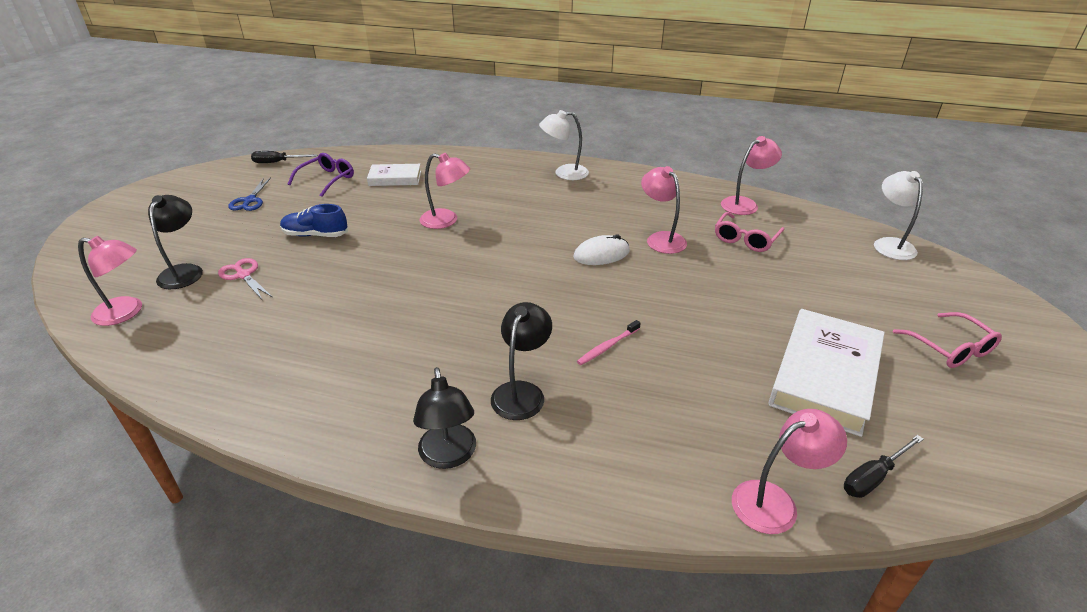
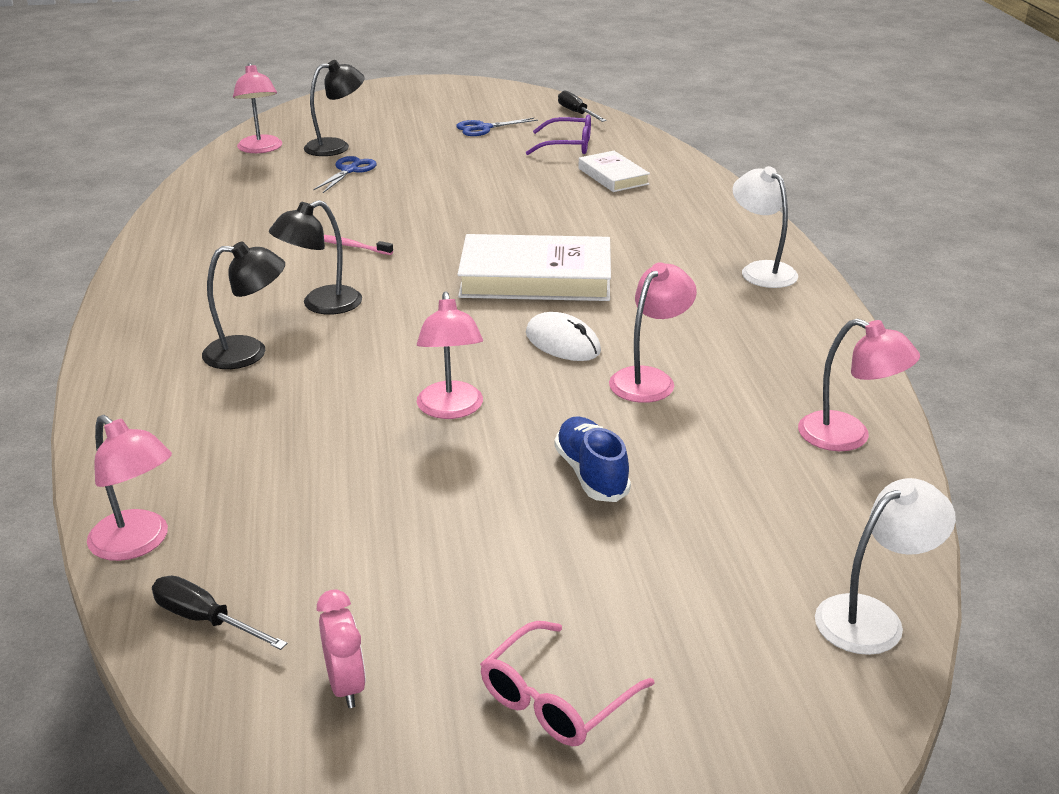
camera: 65 degrees right, 5 degrees down
pink scissors [218,258,272,299] -> blue scissors [313,156,377,193]
blue shoe [280,204,348,237] -> blue shoe moved to [554,417,631,502]
black lamp [413,367,476,469] -> black lamp moved to [269,200,362,315]
pink lamp [420,153,470,229] -> pink lamp moved to [417,291,483,419]
pink toothbrush [577,320,641,365] -> pink toothbrush moved to [324,235,393,255]
pink glasses [715,212,785,252] -> none
white book [768,309,885,437] -> white book moved to [457,234,611,301]
none -> pink clock [317,589,366,708]

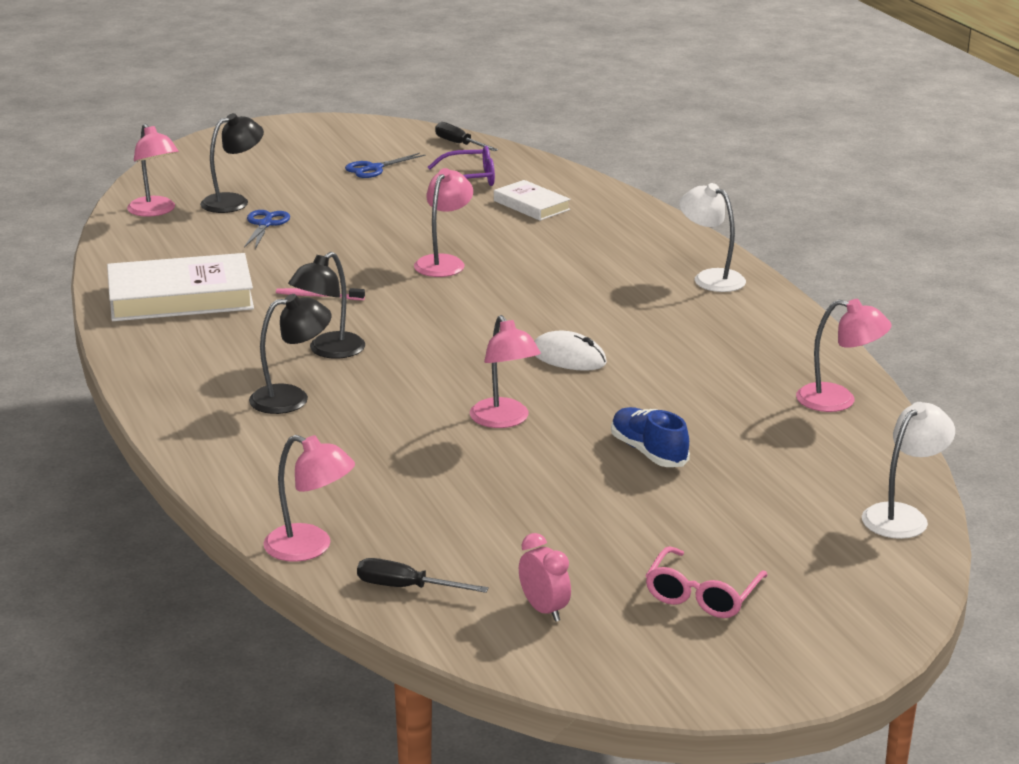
camera: 15 degrees left, 5 degrees down
white book [457,234,611,301] -> white book moved to [107,253,254,321]
pink lamp [609,262,697,403] -> pink lamp moved to [414,168,473,277]

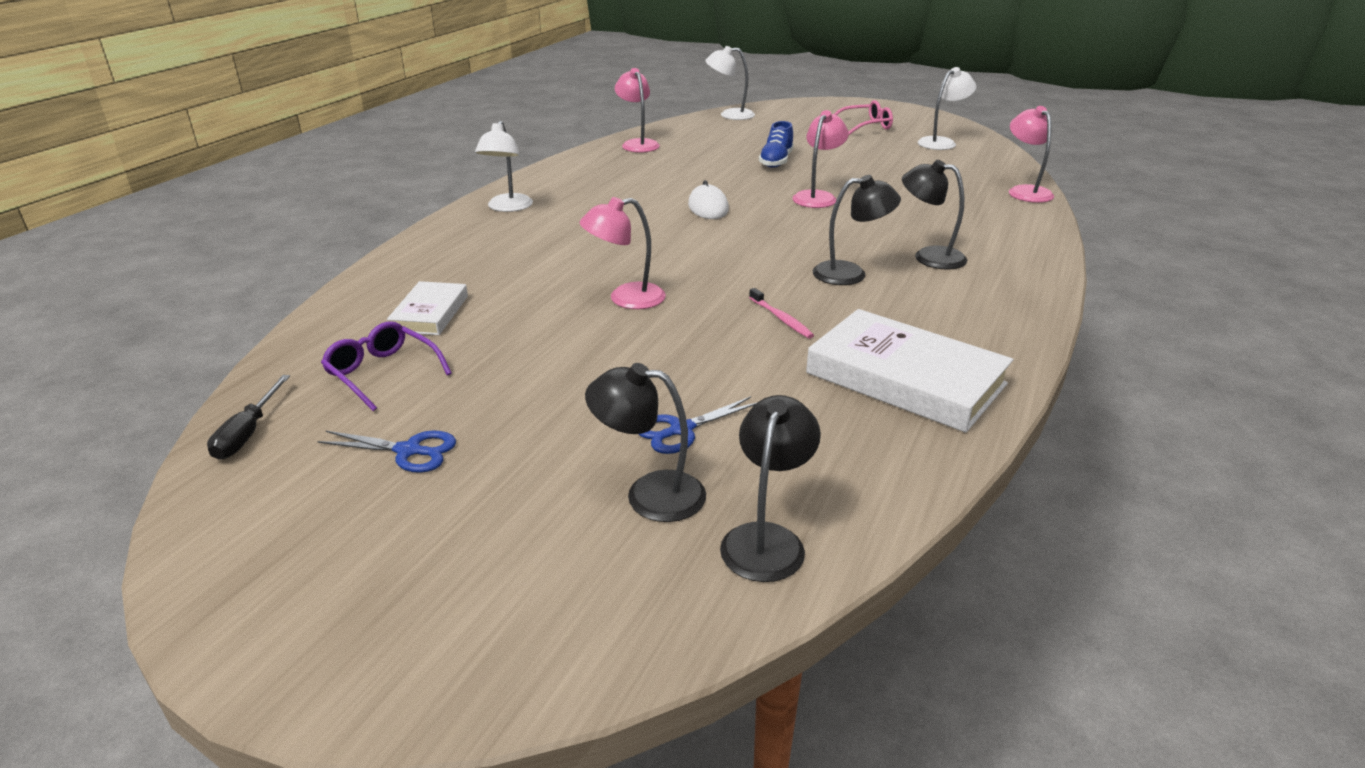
camera: 130 degrees left, 5 degrees up
pink lamp [127,124,179,217] -> black lamp [720,395,821,582]
black screwdriver [357,558,489,593] -> none
pink clock [519,533,571,622] -> white lamp [918,67,976,150]

